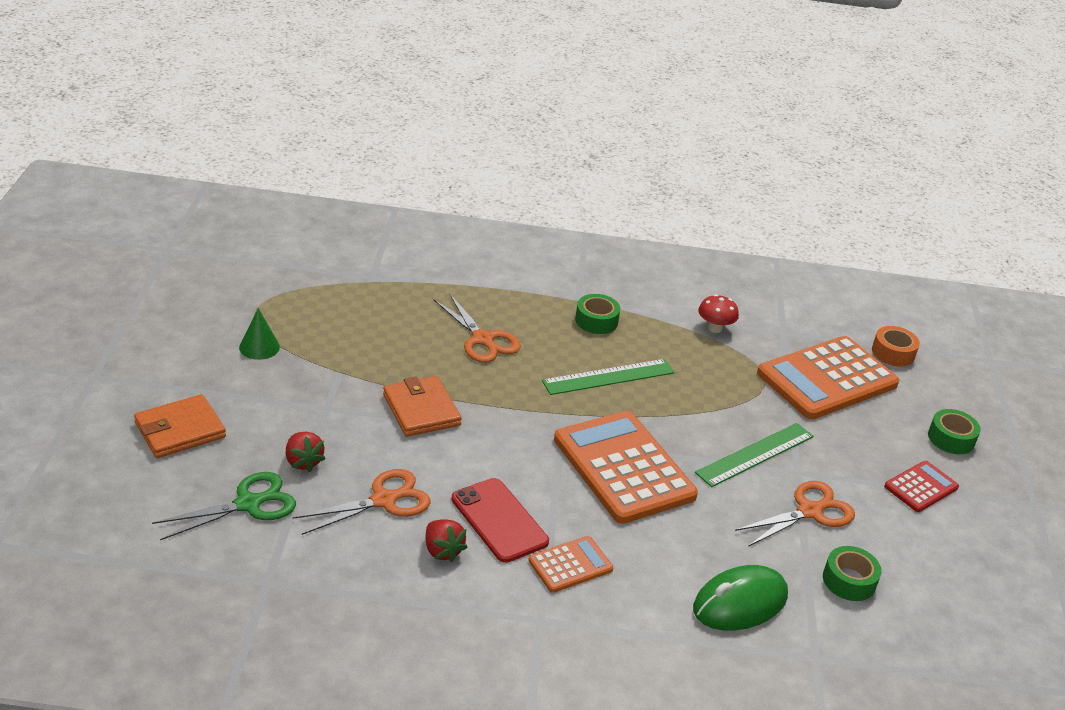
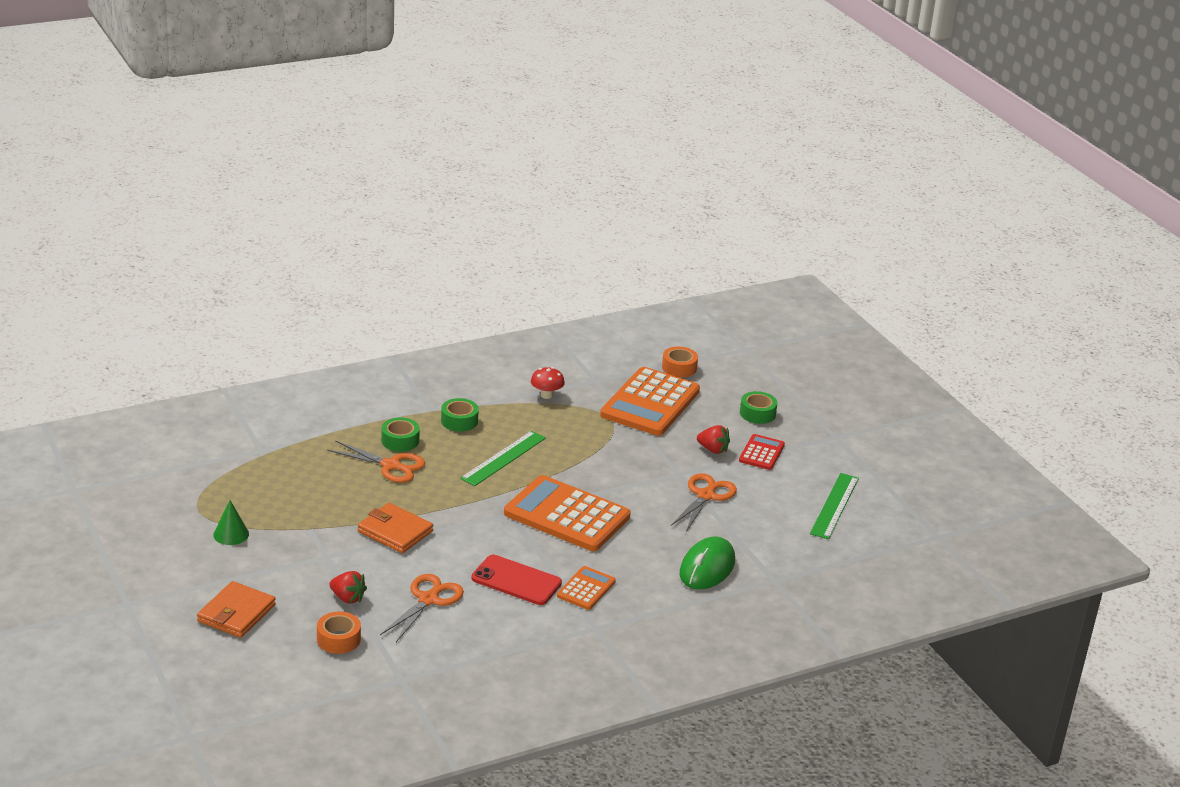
camera: 30 degrees left, 5 degrees down
green scissors [152,472,296,540] -> orange tape [317,611,361,654]
red strawberry [426,519,468,562] -> red strawberry moved to [697,425,730,454]
green ruler [695,423,814,487] -> green ruler moved to [810,473,859,539]
green tape [823,546,882,601] -> green tape moved to [381,417,420,452]

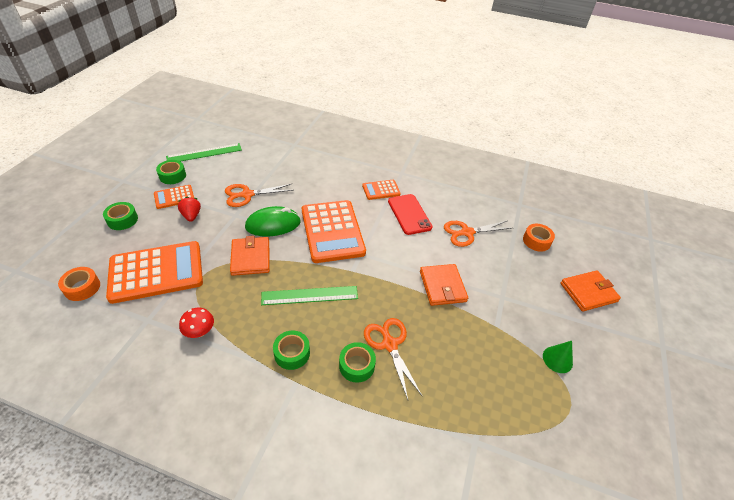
camera: 135 degrees left, 15 degrees up
red strawberry [330,571,367,604] -> none
green mouse [680,537,735,589] -> green mouse moved to [245,206,301,237]
red calculator [739,434,785,470] -> orange calculator [154,185,194,209]
none -> green tape [156,160,186,184]
none -> orange wallet [230,236,270,276]

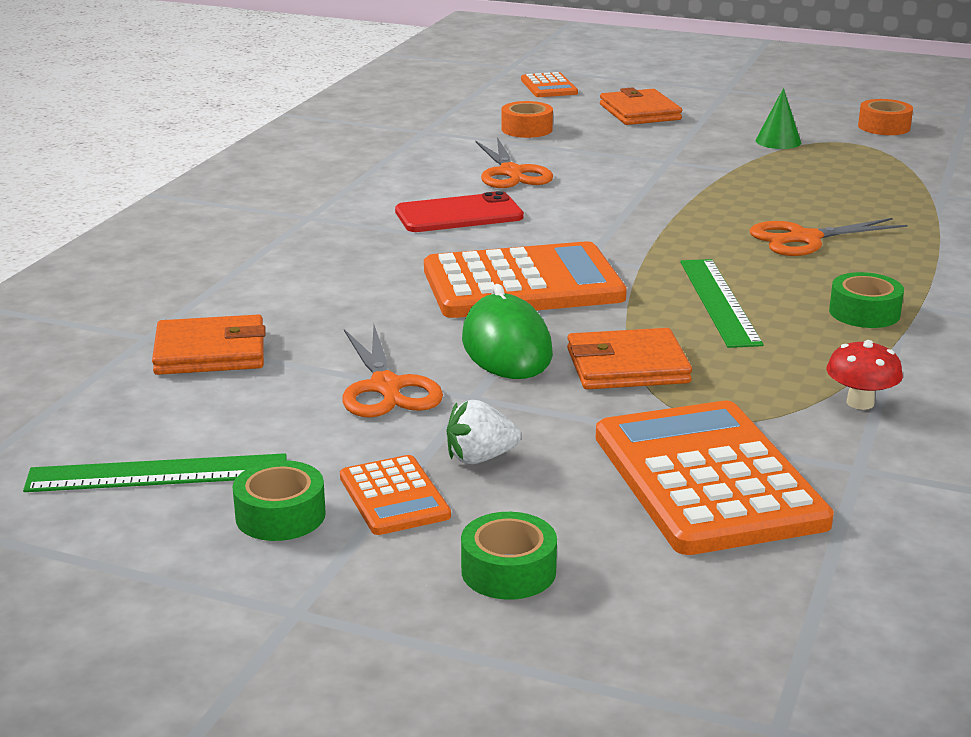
camera: 85 degrees left, 20 degrees down
orange tape [58,267,100,301] -> orange tape moved to [858,99,913,135]
green ruler [166,143,242,161] -> green ruler turned 75 degrees counterclockwise [23,453,287,492]
red strawberry [178,196,201,222] -> white strawberry [446,400,521,464]
green tape [339,342,376,383] -> none
orange calculator [362,180,401,200] -> orange calculator moved to [521,72,578,97]
orange wallet [420,264,468,306] -> orange wallet moved to [152,315,265,375]

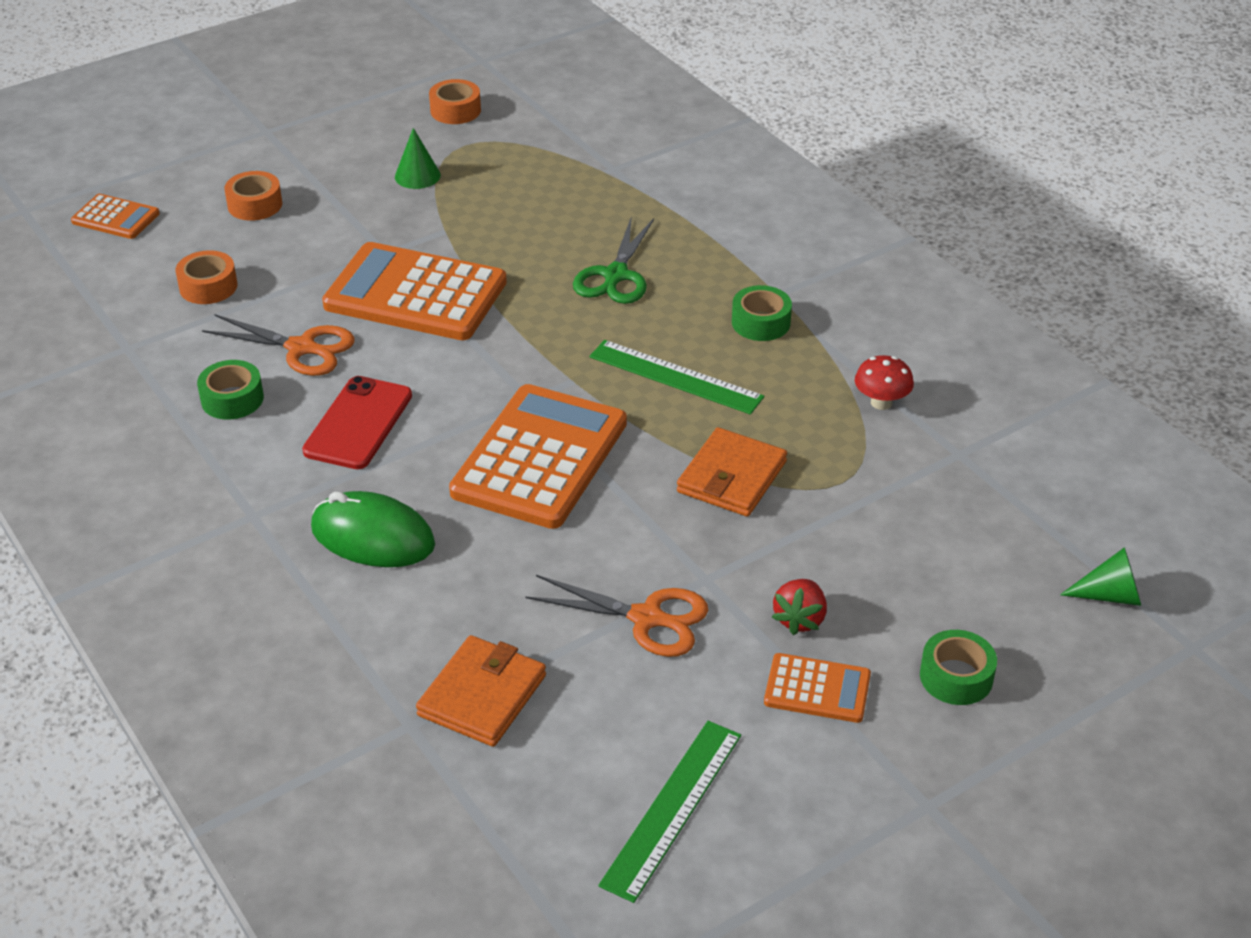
camera: 55 degrees left, 15 degrees up
green tape [232,460,326,541] -> green tape moved to [197,360,264,419]
white strawberry [446,400,521,464] -> red strawberry [772,579,827,635]
green mouse [462,284,553,379] -> green mouse moved to [311,491,435,567]
orange calculator [596,401,834,555] -> orange calculator moved to [322,242,507,340]
orange wallet [600,87,682,125] -> orange tape [224,171,282,221]
orange scissors [749,218,907,256] -> green scissors [573,218,654,304]
none -> green cone [1060,547,1141,606]

